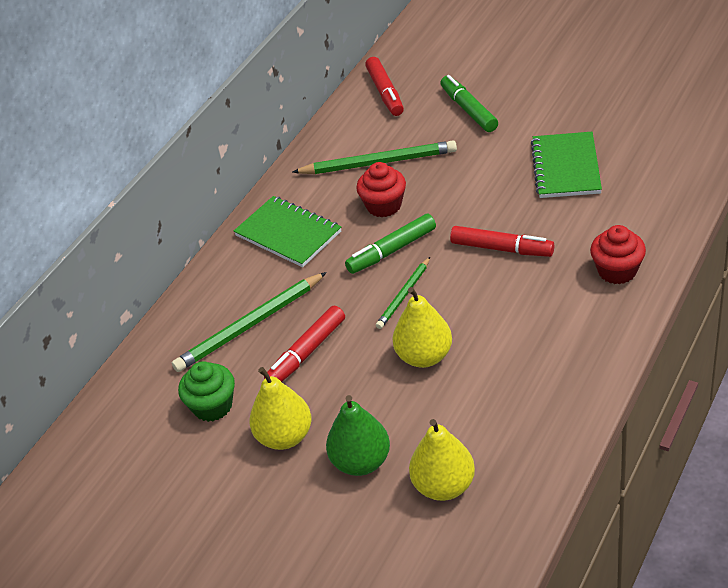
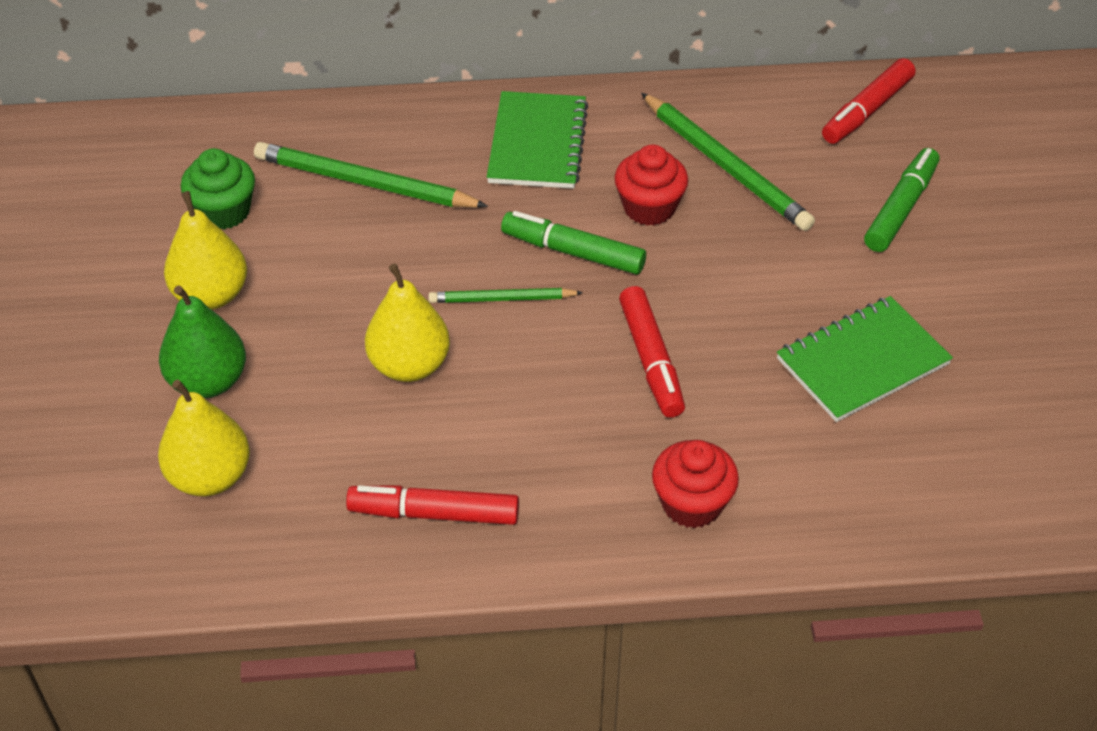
camera: 50 degrees right, 5 degrees up
red marker [264,305,345,382] -> red marker moved to [346,485,519,525]

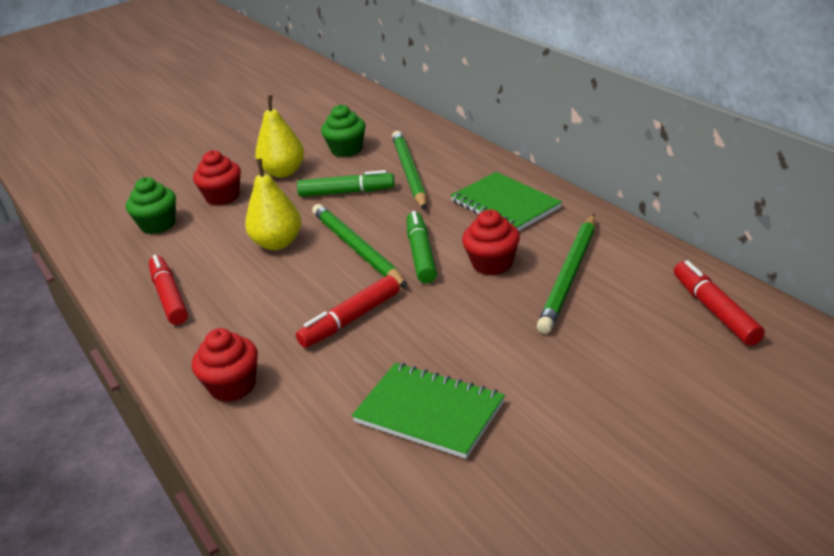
camera: 65 degrees right, 15 degrees down
yellow pear [158,380,250,496] -> green cupcake [126,177,176,234]
green pear [159,285,246,398] -> red cupcake [193,150,241,206]
green pencil [428,288,583,303] -> green pencil [312,204,407,287], size x1.73
green notebook [487,91,588,189] -> green notebook turned 75 degrees clockwise [450,172,562,231]
red marker [822,58,915,144] -> red marker turned 60 degrees clockwise [674,260,765,346]
green marker [864,148,939,252] -> green marker moved to [297,170,395,197]

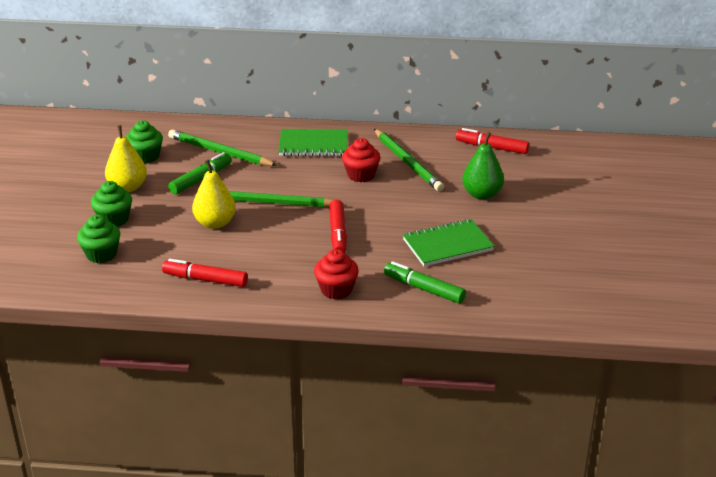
camera: 55 degrees left, 0 degrees up
red cupcake [193,150,241,206] -> green cupcake [91,181,132,227]
green marker [407,211,437,284] -> green marker moved to [384,261,466,304]
none -> green pear [462,132,504,200]

